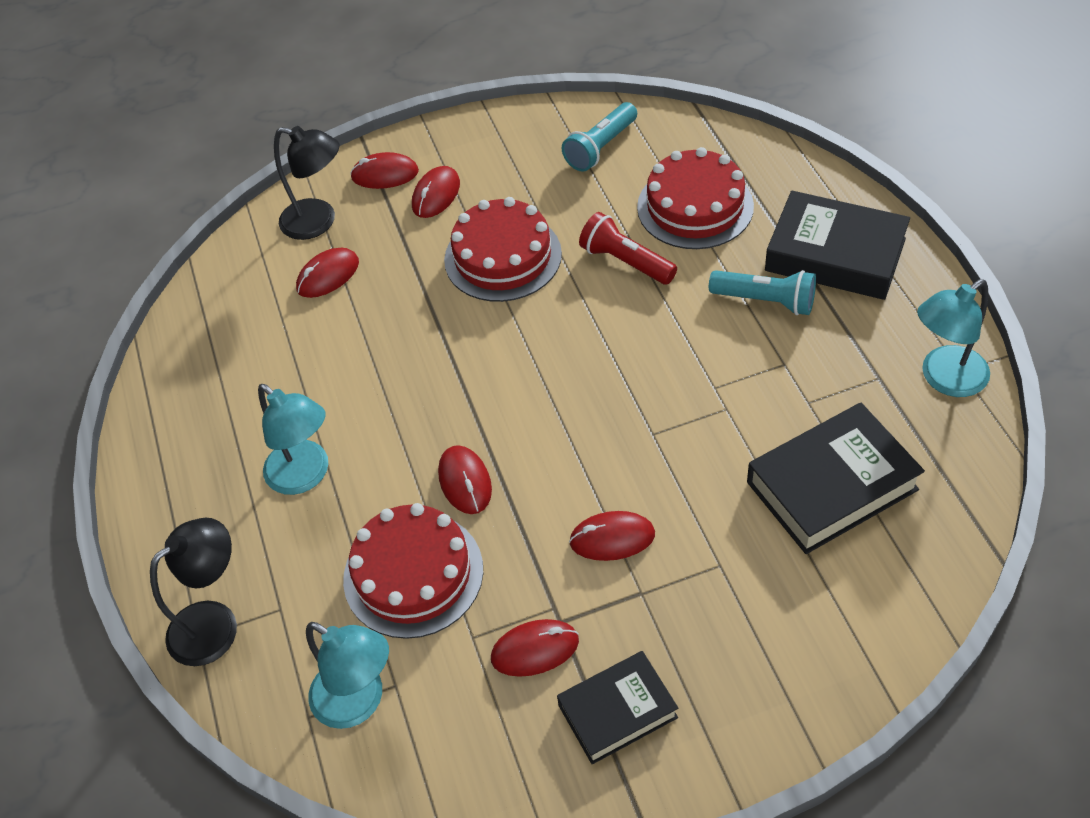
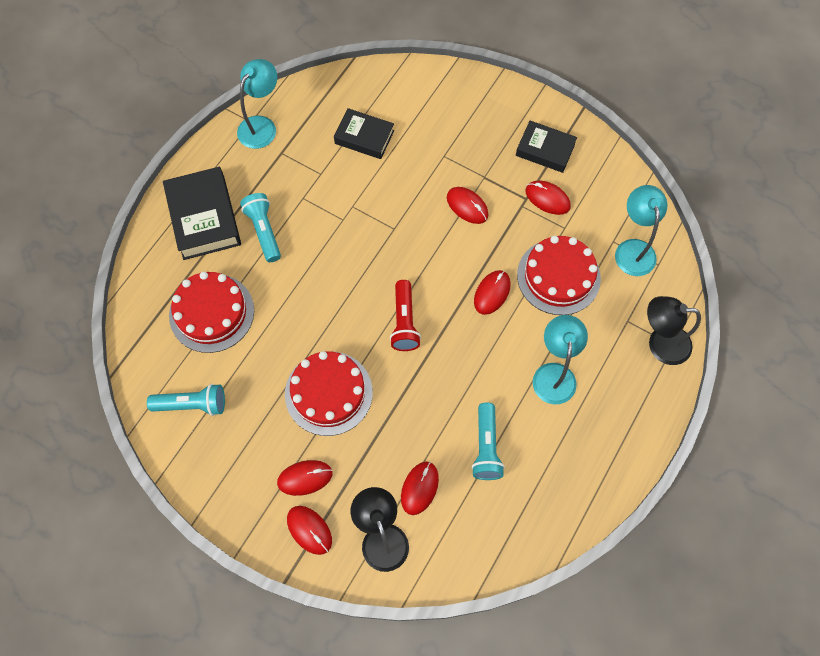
camera: 135 degrees left, 15 degrees up
red mouse [296,248,359,298] -> red mouse turned 75 degrees counterclockwise [401,462,439,515]
red flashlight [579,212,677,285] -> red flashlight moved to [390,280,421,351]
black book [747,403,925,554] -> black book [334,108,394,159], size x0.64
turquoise lamp [917,279,990,397] -> turquoise lamp turned 75 degrees counterclockwise [237,59,277,149]
none -> turquoise flashlight [471,402,505,480]

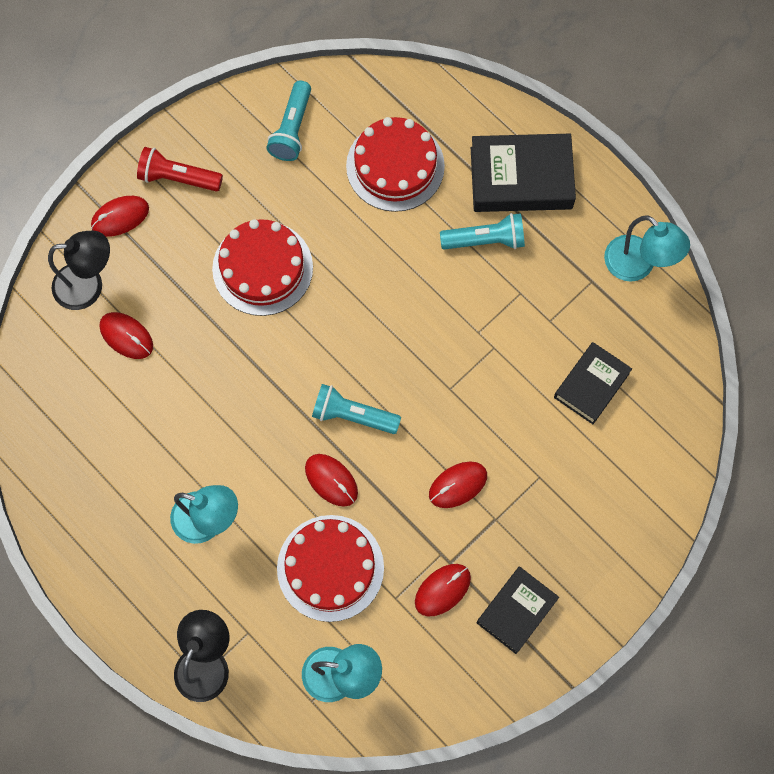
camera: 105 degrees right, 5 degrees up
red mouse [277,460,332,496] -> none
red flashlight [390,280,421,351] -> red flashlight moved to [137,147,223,192]
turquoise flashlight [471,402,505,480] -> turquoise flashlight moved to [312,384,401,434]

